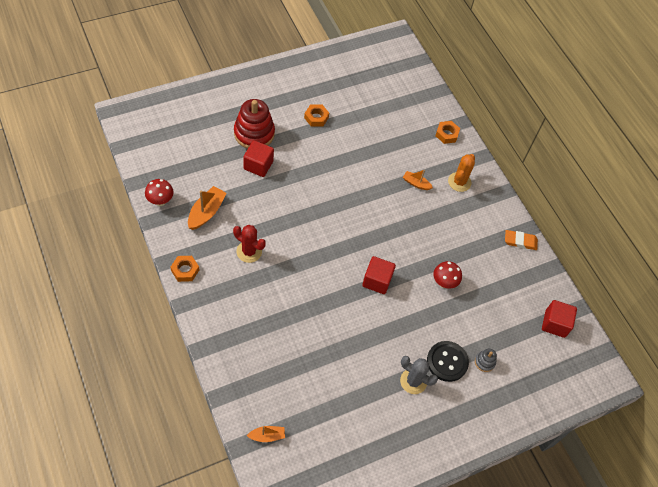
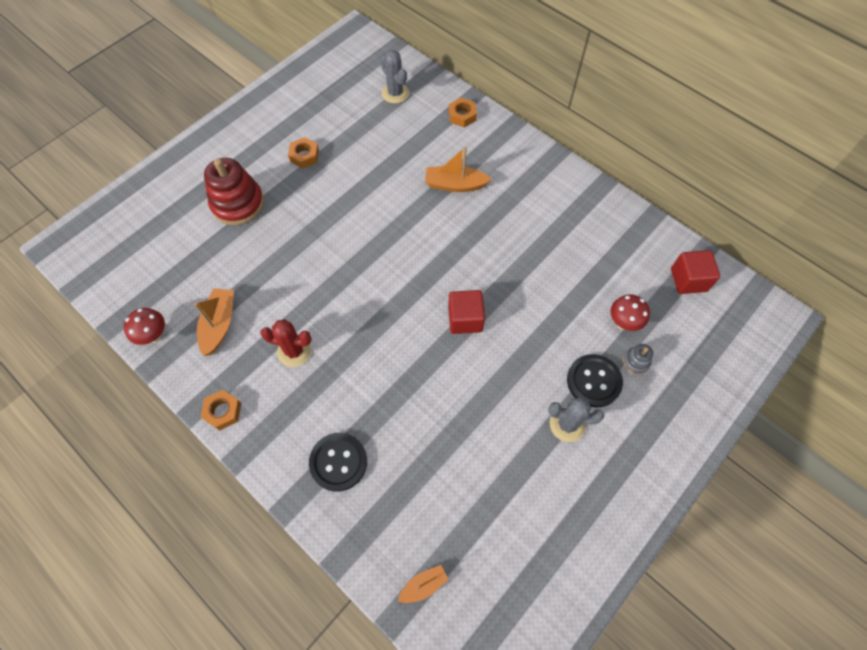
camera: 15 degrees left, 5 degrees up
red cube [243,140,274,177] -> none
orange boat [403,170,433,190] -> orange boat [425,146,492,192], size x1.64
red mushroom [433,261,462,289] -> red mushroom moved to [611,294,650,331]
orange cactus [448,154,475,192] -> none
orange eraser [505,230,538,250] -> none
none -> black button [309,433,367,492]
none -> grey cactus [380,50,409,103]

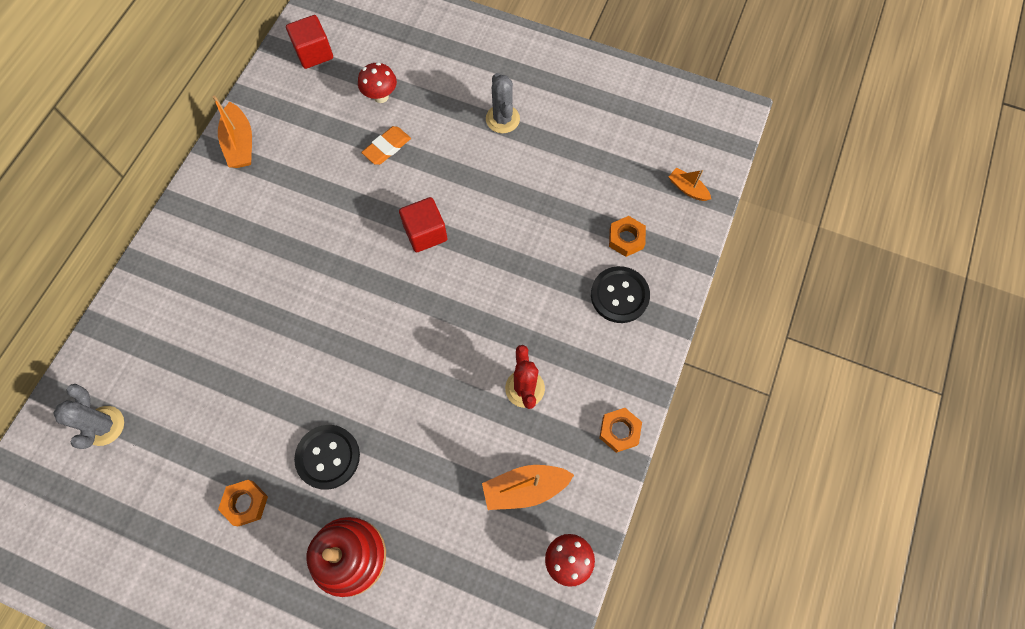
camera: 110 degrees left, 5 degrees up
grey cactus [380,50,409,103] -> grey cactus turned 45 degrees counterclockwise [53,384,124,449]
orange boat [425,146,492,192] -> orange boat moved to [213,95,252,168]
orange nut [449,98,477,127] -> orange nut moved to [609,216,646,257]
black button [567,354,623,408] -> black button moved to [294,425,360,490]
grey stacking toy [623,344,653,374] -> none
none -> orange eraser [361,126,411,165]

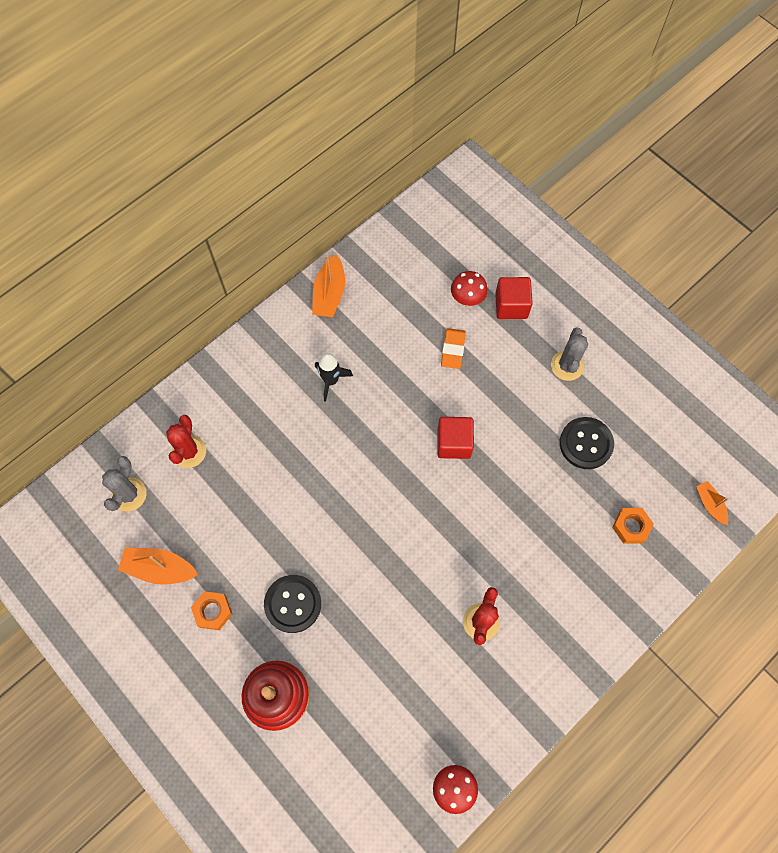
camera: 25 degrees right, 0 degrees up
red cube [286,15,333,69] -> red cube moved to [495,277,533,319]
orange eraser [361,126,411,165] -> orange eraser turned 60 degrees counterclockwise [441,328,466,369]
orange boat [482,465,574,510] -> orange boat moved to [118,548,198,585]
black button [591,266,650,323] -> black button moved to [560,417,614,469]
orange nut [599,408,642,453] -> none
none -> red cactus [166,415,206,468]
none -> black rocket [315,353,353,402]

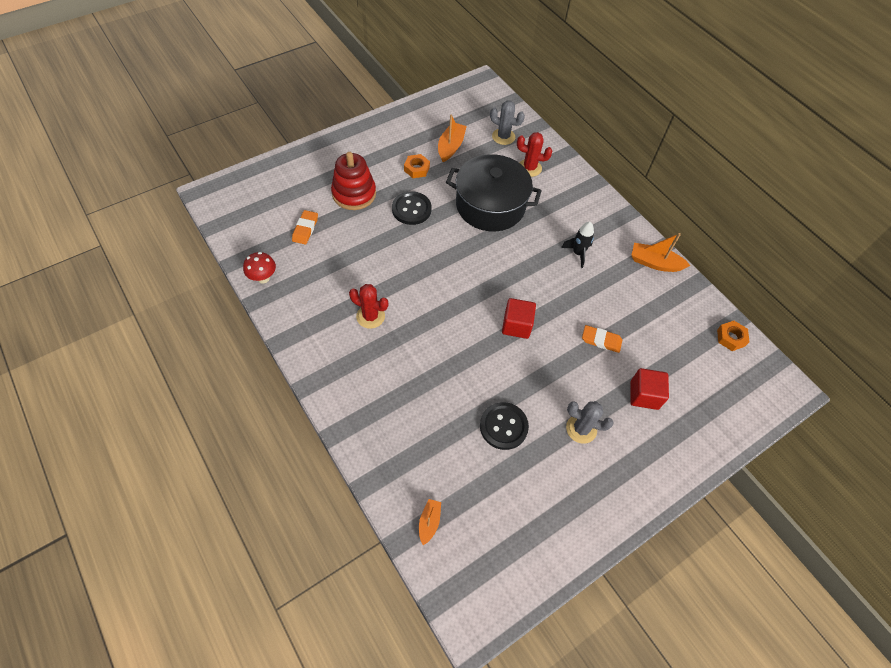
camera: 95 degrees right, 10 degrees down
red mushroom [451,271,488,306] -> none
orange nut [612,508,654,544] -> orange nut moved to [717,321,749,351]
orange boat [696,481,729,525] -> orange boat turned 60 degrees counterclockwise [419,499,441,545]
none -> orange eraser [292,210,318,244]
none -> black pot [446,154,542,231]

